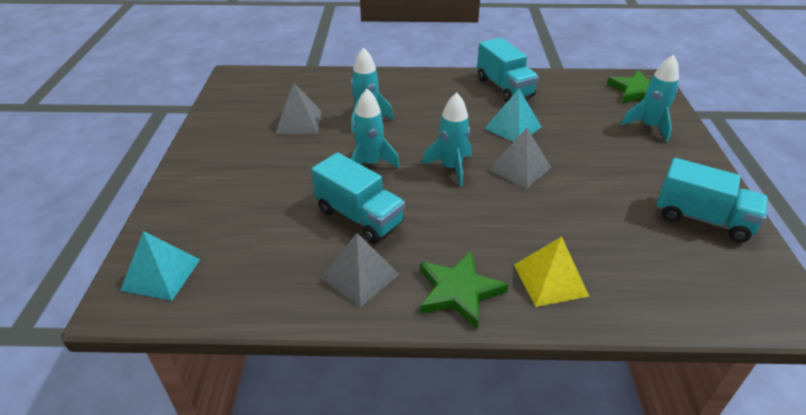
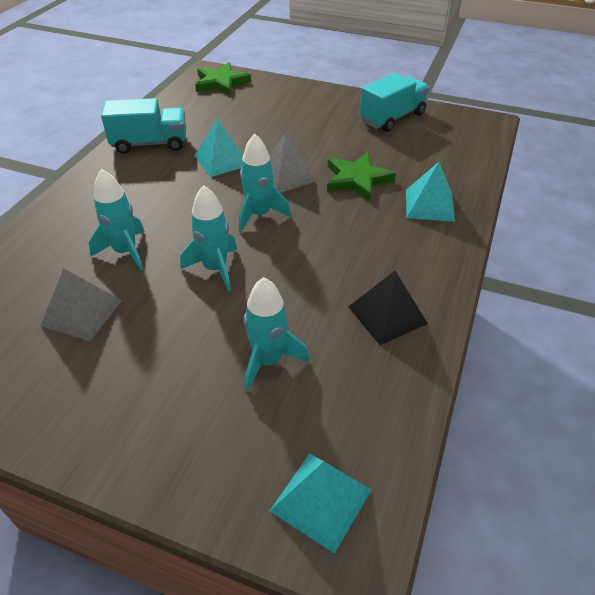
camera: 70 degrees left, 5 degrees up
turquoise truck [312,152,405,243] -> none
grey pyramid [321,233,400,307] -> black pyramid [349,271,428,345]
green star [420,251,509,329] -> green star moved to [327,152,396,201]
yellow pyramid [514,237,590,307] -> turquoise pyramid [406,162,455,222]
turquoise rocket [621,55,679,142] -> turquoise rocket moved to [244,277,309,391]

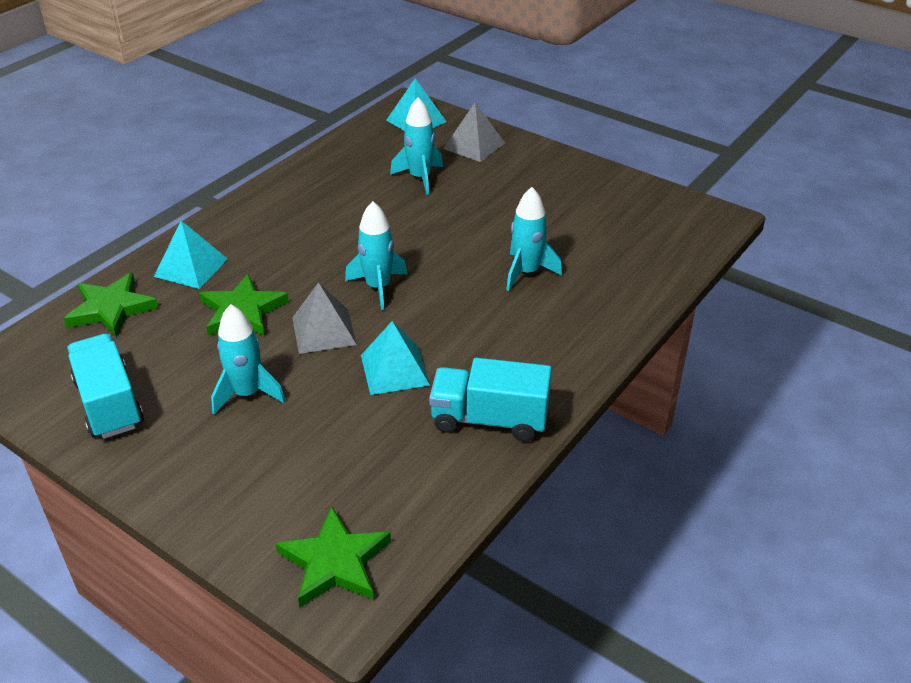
camera: 165 degrees left, 5 degrees down
grey pyramid [40,269,122,341] -> grey pyramid moved to [444,102,505,162]
turquoise rocket [180,185,237,291] -> turquoise rocket moved to [211,304,285,415]
black pyramid [349,271,428,345] -> none
turquoise truck [360,73,429,132] -> turquoise truck turned 90 degrees clockwise [67,334,144,439]
none -> green star [64,273,158,338]

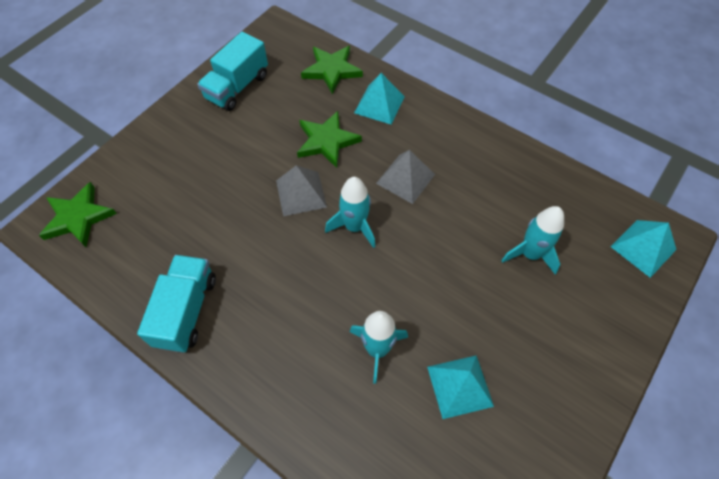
camera: 90 degrees right, 20 degrees up
turquoise truck [67,334,144,439] -> turquoise truck turned 150 degrees clockwise [197,32,268,111]
turquoise rocket [211,304,285,415] -> none
turquoise pyramid [361,321,430,395] -> turquoise pyramid moved to [427,355,494,419]
grey pyramid [444,102,505,162] -> grey pyramid moved to [376,150,435,204]

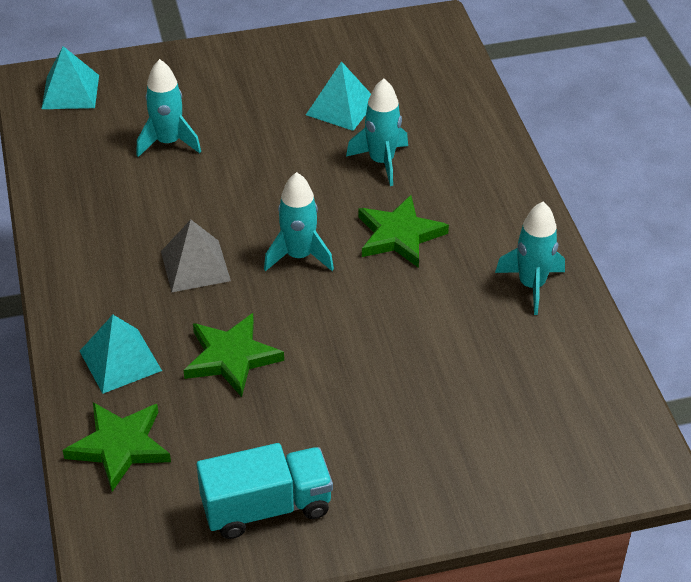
camera: 140 degrees left, 15 degrees down
green star [39,182,117,247] -> green star moved to [358,195,449,268]
turquoise truck [137,255,216,353] -> turquoise rocket [495,202,565,315]
grey pyramid [276,165,327,216] -> none

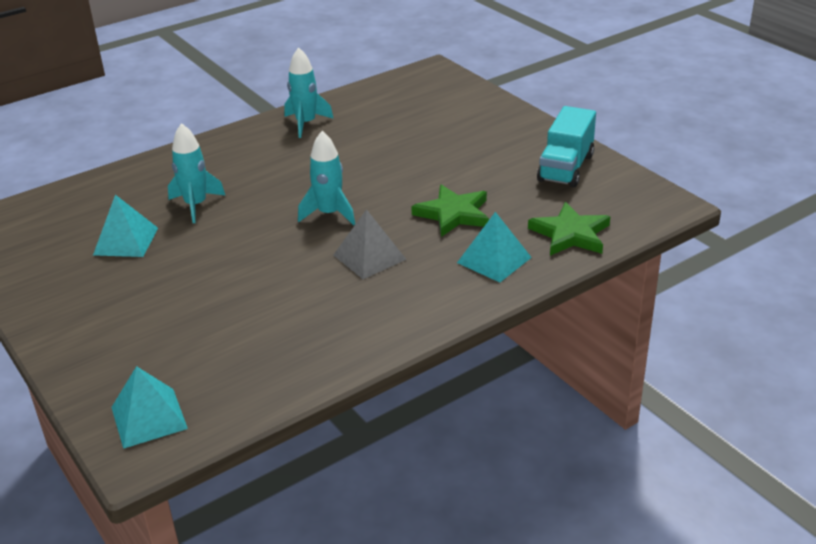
camera: 110 degrees left, 10 degrees down
turquoise rocket [136,59,201,157] -> none
turquoise truck [196,443,333,539] -> turquoise truck turned 120 degrees counterclockwise [537,106,596,187]
green star [358,195,449,268] -> none

